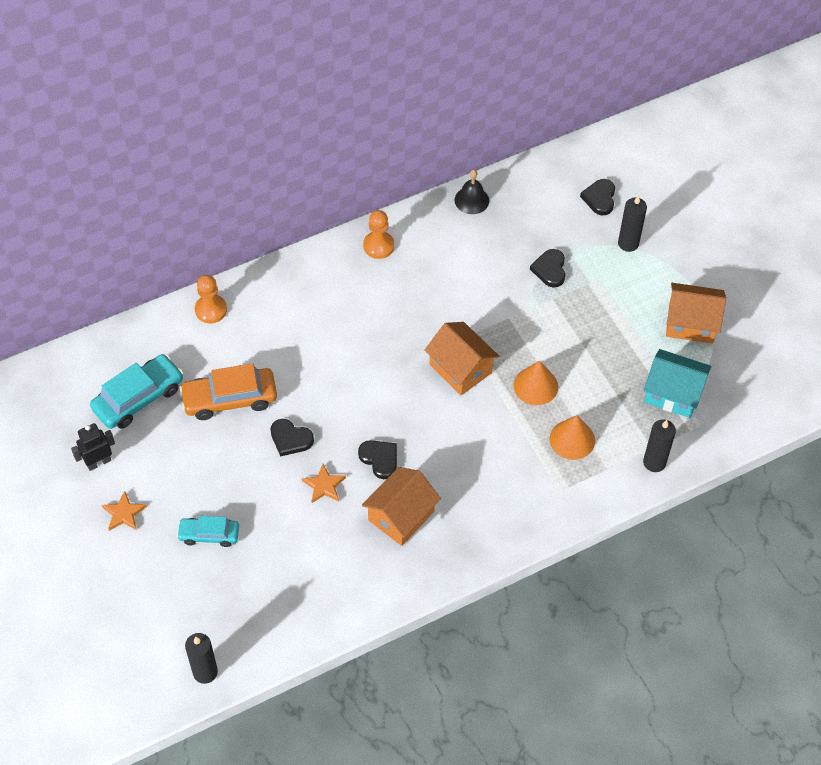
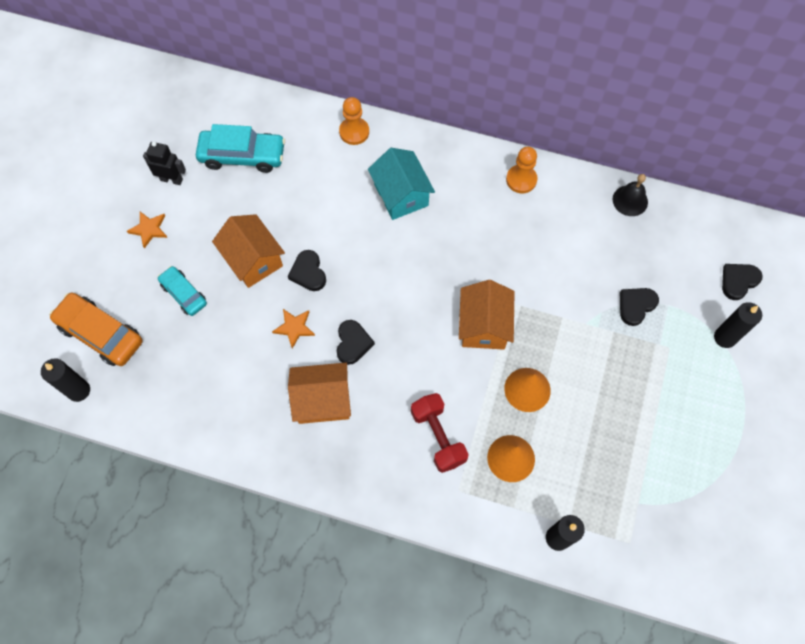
camera: 45 degrees right, 10 degrees up
orange car [179,363,277,420] -> orange car moved to [49,293,143,366]
turquoise house [644,349,711,418] -> turquoise house moved to [368,148,435,220]
orange house [666,283,726,344] -> orange house moved to [212,214,285,288]
none -> red dumbbell [411,393,469,473]

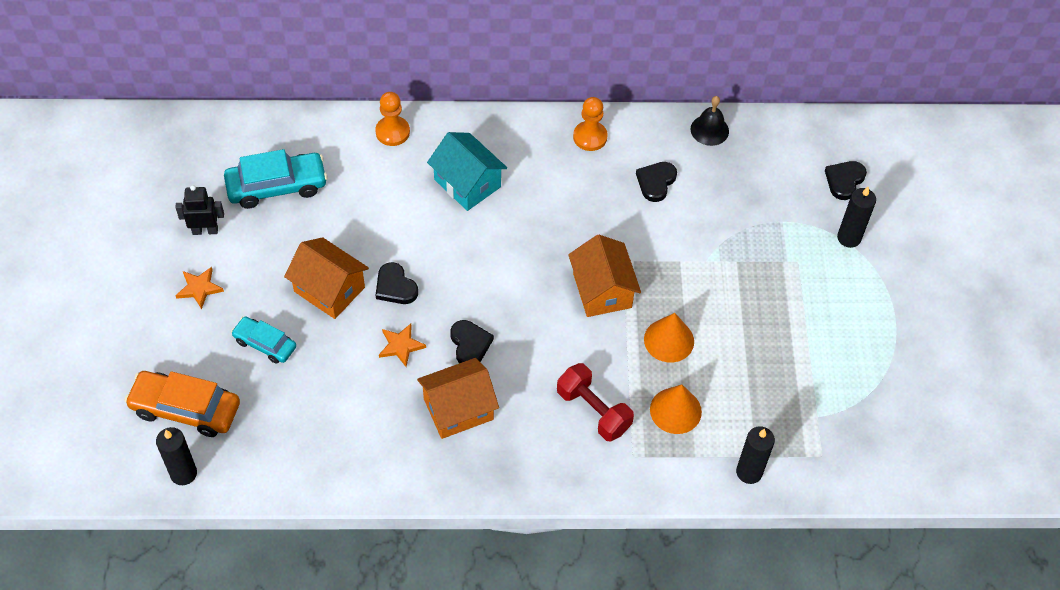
camera: 20 degrees left, 10 degrees down
black heart [620,288,659,326] -> black heart moved to [636,162,677,202]

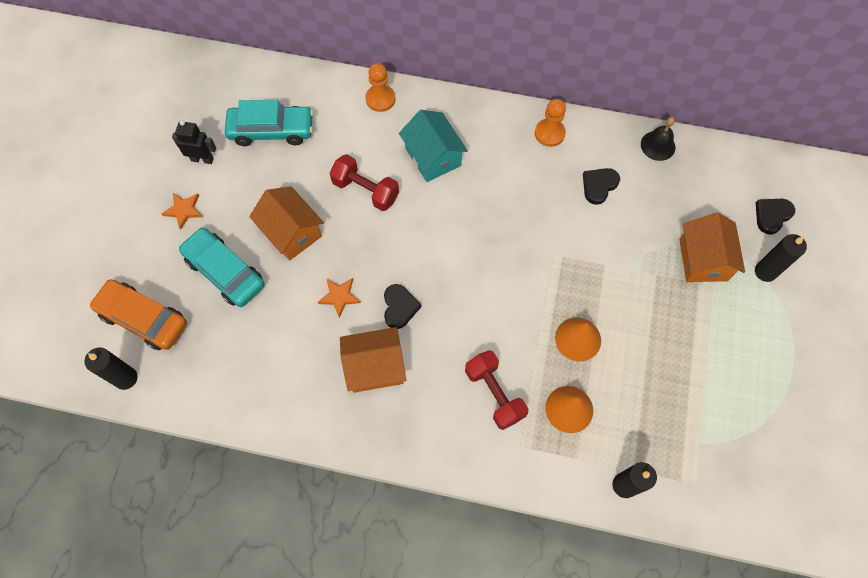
camera: 15 degrees right, 10 degrees up
turquoise car [231,316,296,364] -> turquoise car [179,227,265,307], size x1.63
black heart [376,262,418,304] -> none
orange house [568,235,641,317] -> orange house moved to [679,212,745,282]
none -> red dumbbell [330,154,399,211]

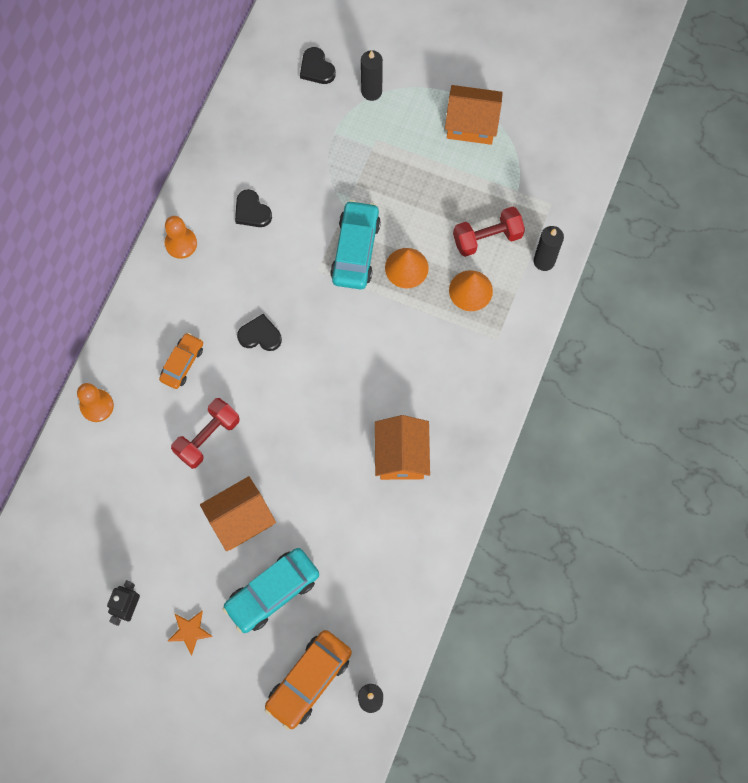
camera: 80 degrees left, 5 degrees up
turquoise car [225,100,313,146] -> turquoise car moved to [330,200,381,289]
orange star [318,278,361,318] -> none
black heart [384,284,422,329] -> black heart moved to [237,314,282,351]
turquoise house [399,110,468,182] -> orange car [159,333,203,389]
red dumbbell [465,350,528,430] -> red dumbbell moved to [453,207,525,257]
black bell [641,117,675,161] -> none
orange house [679,212,745,282] -> orange house moved to [445,85,503,145]

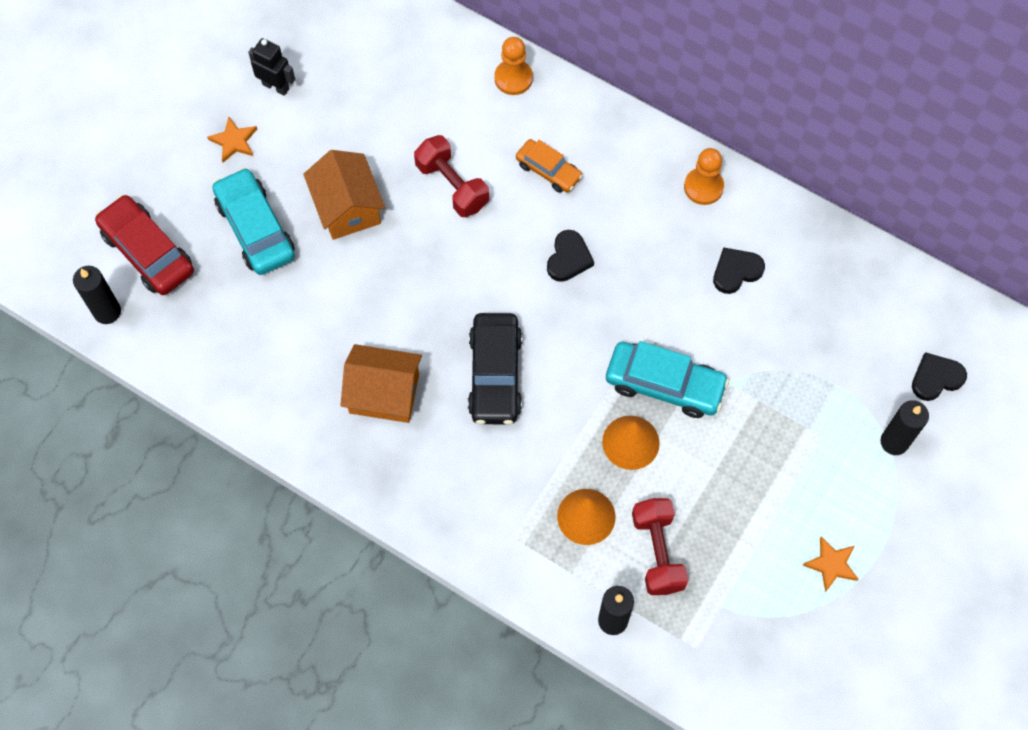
camera: 100 degrees right, 5 degrees down
orange car [265,630,352,730] -> red car [95,195,194,295]
orange house [445,85,503,145] -> orange star [803,536,858,592]
none -> black car [468,313,522,425]

